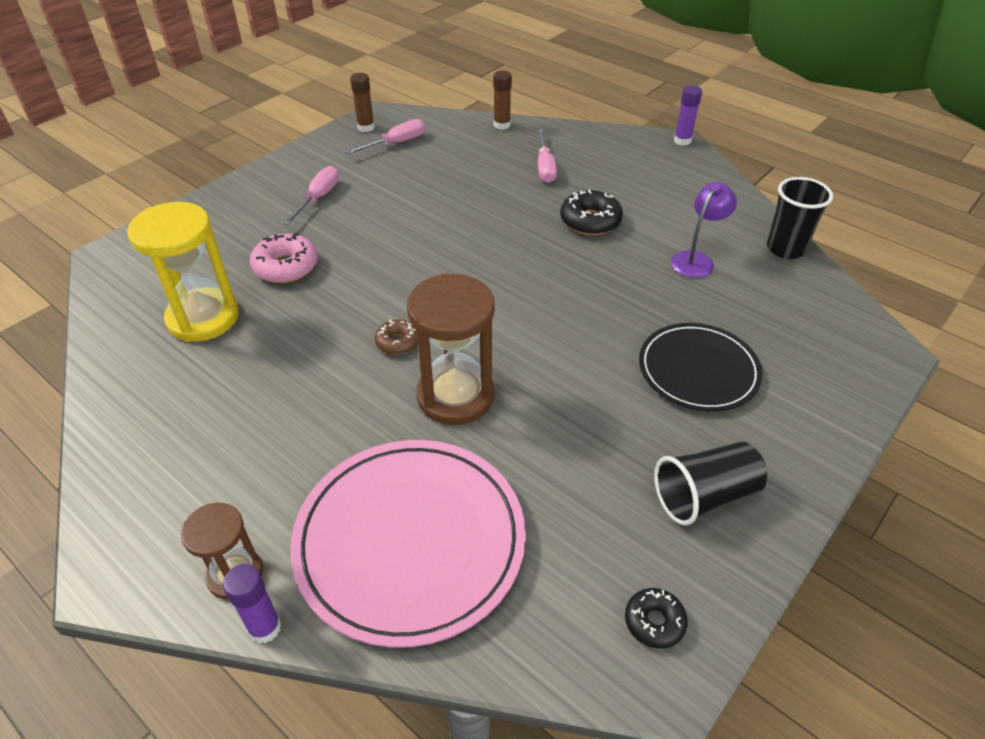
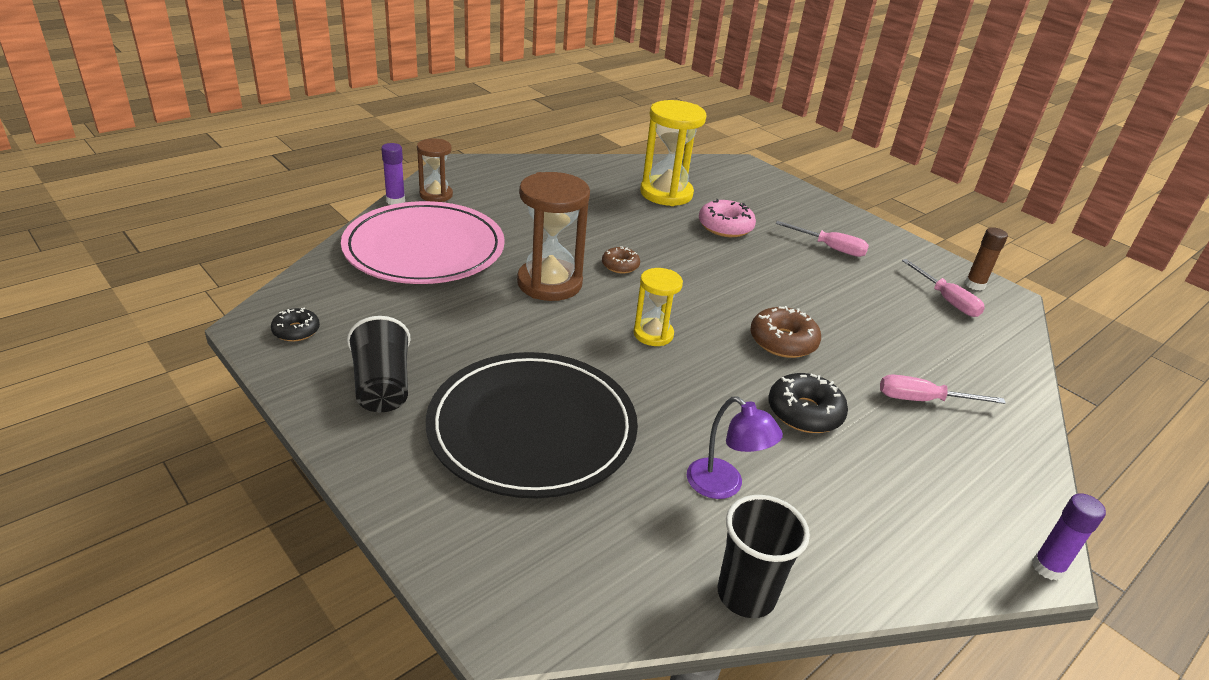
camera: 95 degrees right, 10 degrees down
brown glue stick [493,71,512,130] -> none
black plate [639,323,762,411] -> black plate [426,352,638,498], size x1.58
none -> yellow hourglass [633,268,683,346]
none -> brown donut [750,306,821,358]

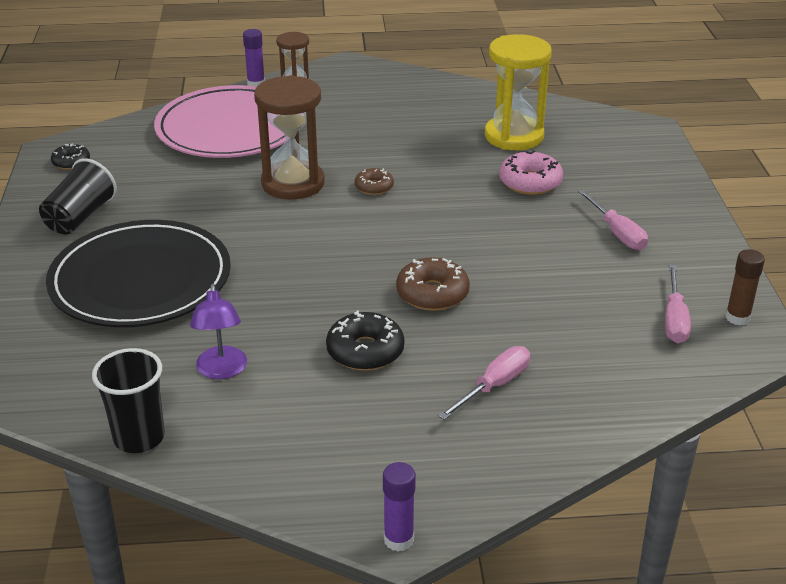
camera: 40 degrees right, 0 degrees up
yellow hourglass [633,268,683,346] -> none
pink screwdriver [880,375,1006,404] -> pink screwdriver turned 90 degrees clockwise [438,346,530,420]

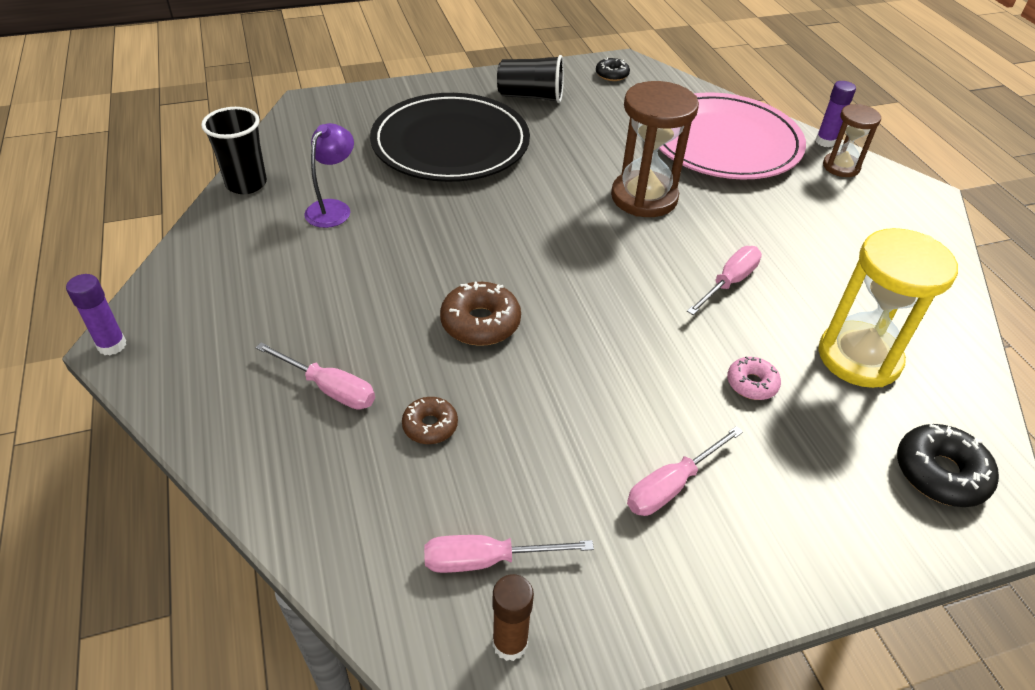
camera: 75 degrees right, 10 degrees up
purple lamp [190,284,247,379] -> purple lamp turned 135 degrees clockwise [304,123,354,228]
black donut [326,310,405,371] -> black donut moved to [897,424,999,507]
brown donut [355,168,394,195] -> brown donut moved to [402,397,458,444]
pink donut [499,150,563,195] -> pink donut [727,356,781,400], size x0.61
none -> pink screwdriver [687,246,762,315]

